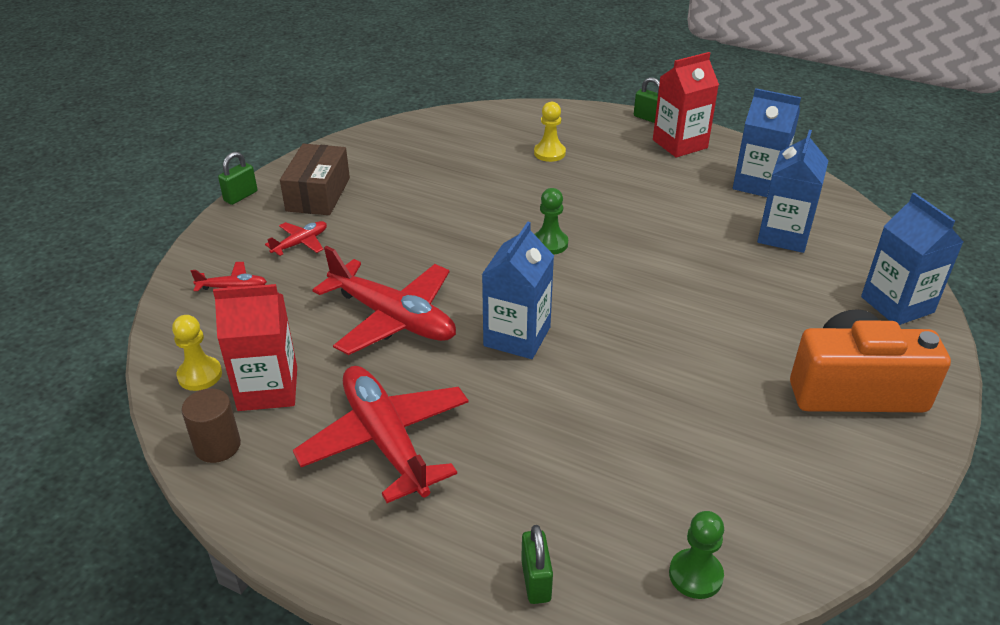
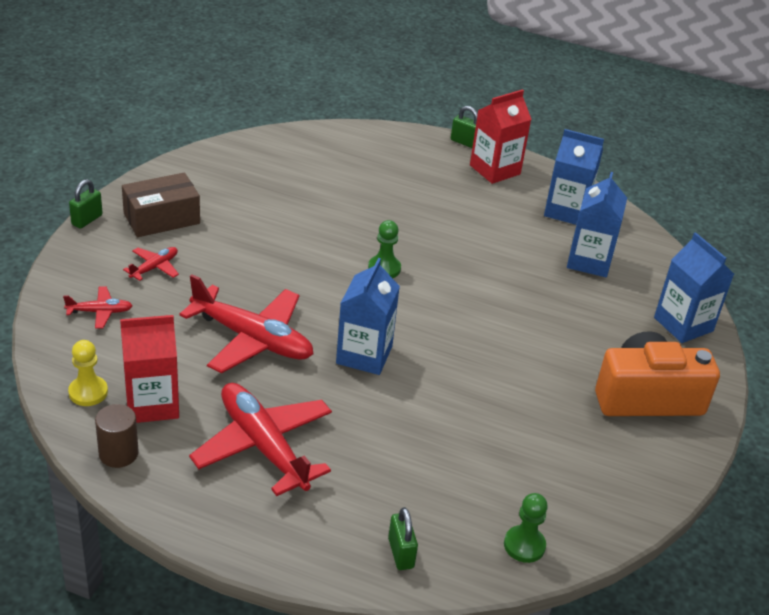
camera: 10 degrees left, 0 degrees up
brown box [280,144,350,215] -> brown box turned 60 degrees clockwise [122,173,200,237]
yellow pawn [534,102,566,162] -> none

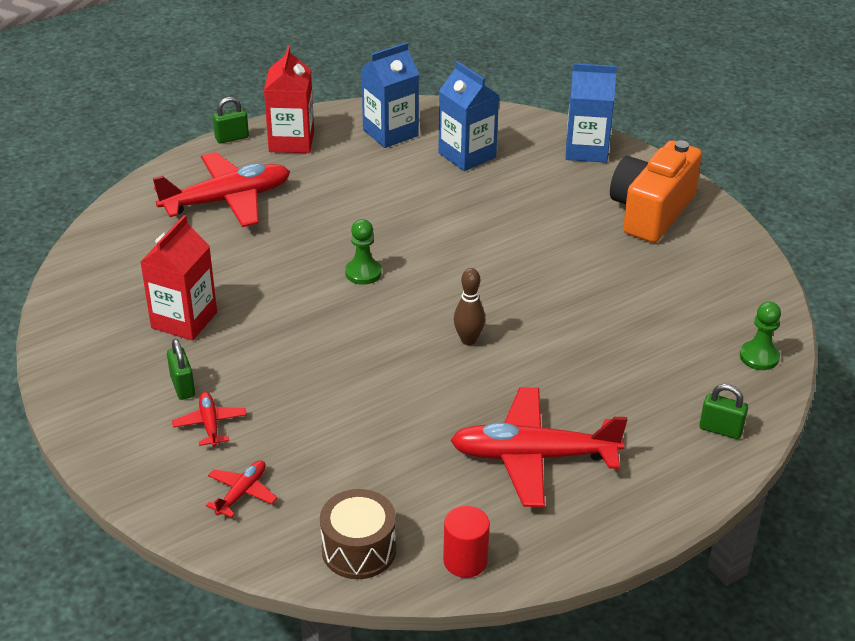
camera: 50 degrees left, 0 degrees up
yellow pawn [68,340,108,406] -> brown drum [320,489,396,579]
green padlock [69,179,103,229] -> green padlock moved to [167,339,195,400]
brown cylinder [95,404,139,468] -> red cylinder [443,506,490,578]
red carton [120,315,179,423] -> red carton moved to [140,215,217,341]
brown box [122,173,200,237] -> none
red plane [179,274,314,373] -> red plane moved to [153,152,290,227]
blue carton [336,258,400,375] -> brown bowling pin [454,268,485,345]

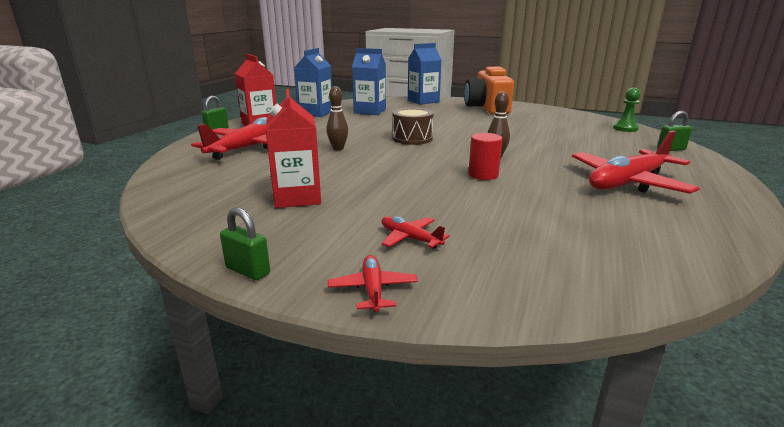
camera: 35 degrees left, 15 degrees down
green padlock [167,339,195,400] -> green padlock moved to [220,207,270,280]
red plane [206,460,277,518] -> red plane moved to [328,255,418,312]
brown drum [320,489,396,579] -> brown drum moved to [392,108,434,145]
green pawn [345,219,382,285] -> none
red cylinder [443,506,490,578] -> red cylinder moved to [468,133,502,180]
none -> brown bowling pin [326,86,348,150]

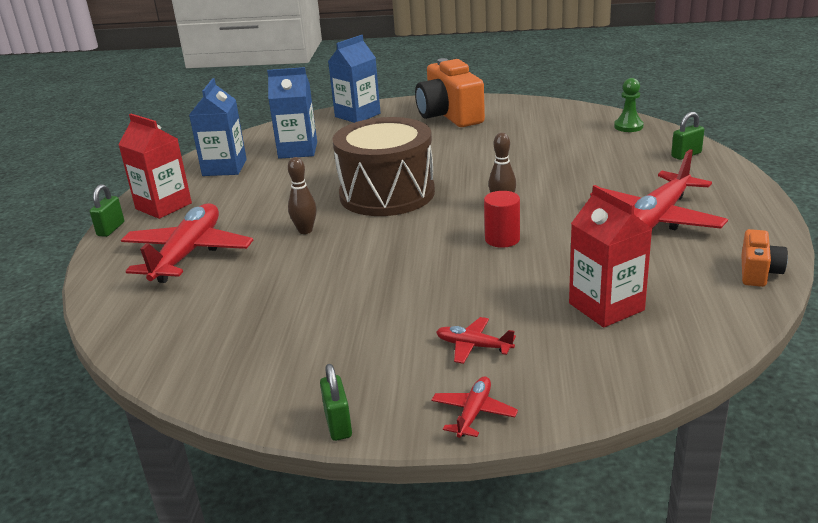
camera: 15 degrees left, 5 degrees up
green padlock [220,207,270,280] -> green padlock turned 60 degrees clockwise [320,364,352,441]
red carton [266,89,321,208] -> red carton moved to [569,185,652,327]
red plane [328,255,418,312] -> red plane turned 45 degrees clockwise [431,376,518,438]
brown drum [392,108,434,145] -> brown drum [333,117,435,216], size x1.82
none -> orange camera [742,229,788,287]

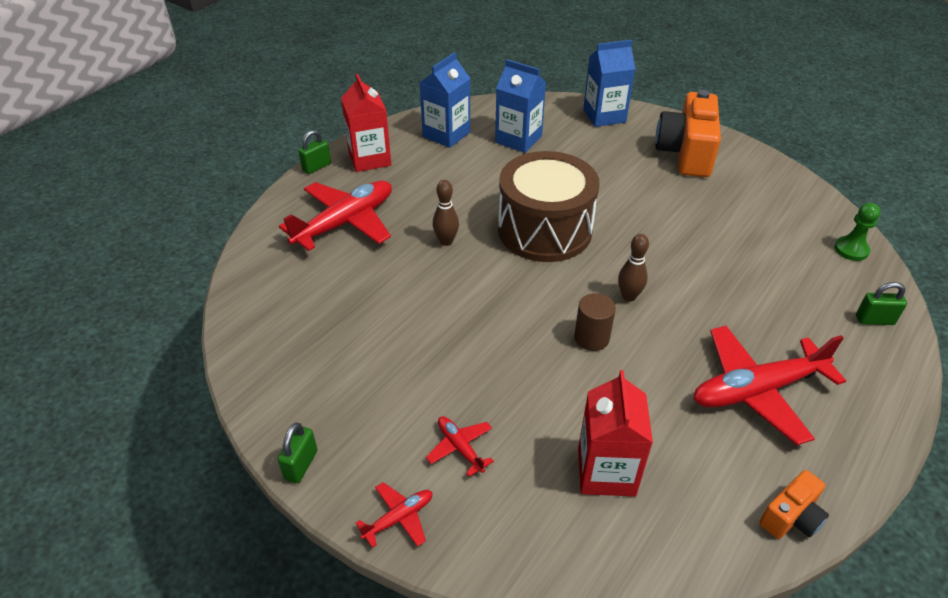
camera: 30 degrees right, 15 degrees up
red cylinder [484,191,520,248] -> brown cylinder [574,293,616,351]

